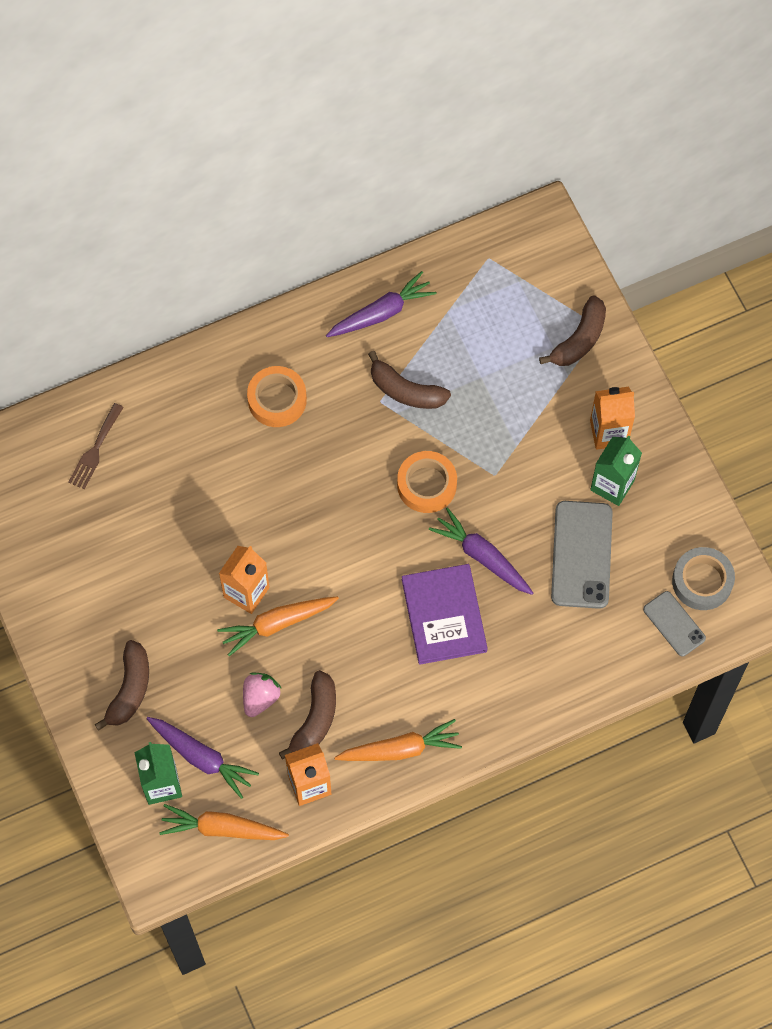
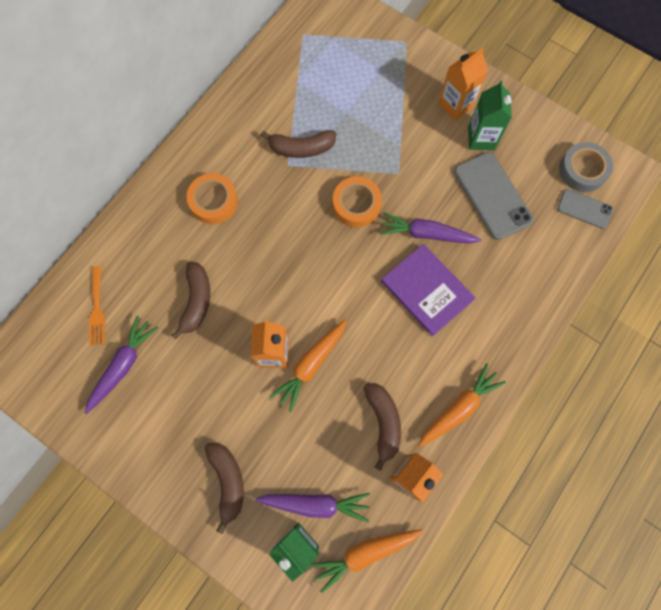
camera: 30 degrees left, 5 degrees up
brown fork [68,403,124,489] -> orange fork [89,266,105,345]
pink strawberry [243,672,282,717] -> none
purple carrot [326,271,437,337] -> purple carrot moved to [85,315,158,414]
brown banana [539,295,606,366] -> brown banana moved to [171,261,210,340]

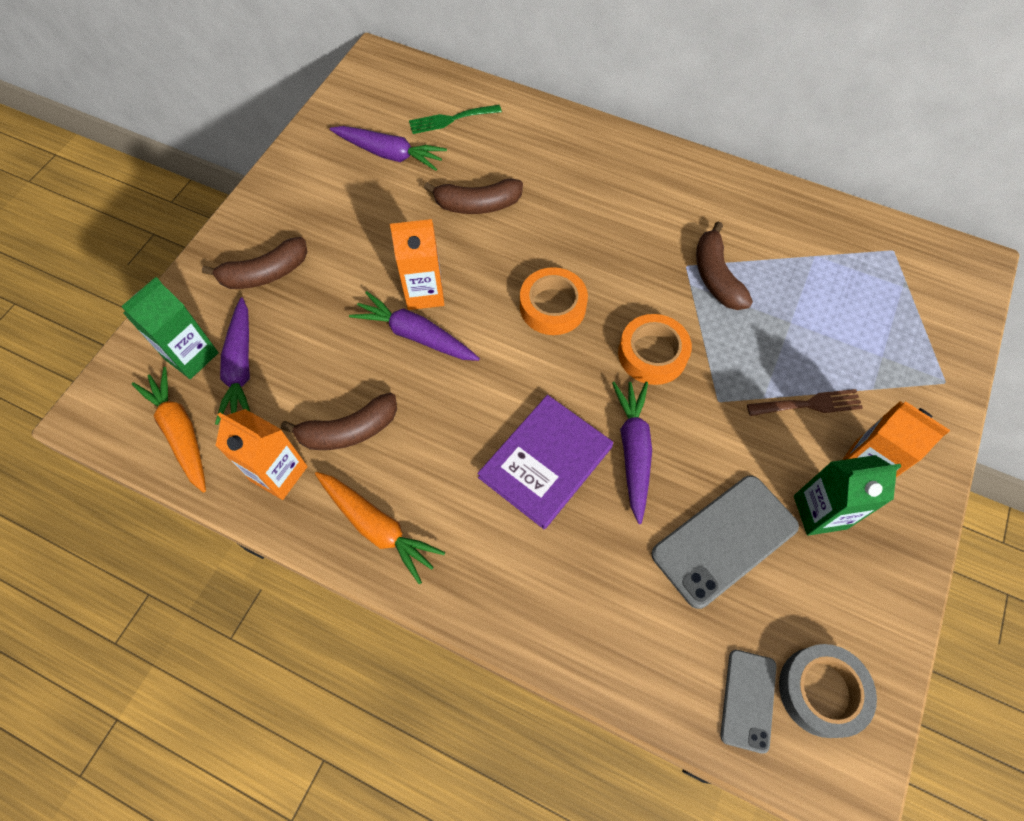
camera: 80 degrees right, 10 degrees down
orange fork [89,266,105,345] -> green fork [409,105,502,134]
orange tape [187,173,238,224] -> orange tape moved to [520,267,588,335]
orange carrot [270,320,346,412] -> purple carrot [349,291,480,361]
none -> brown fork [747,389,863,416]

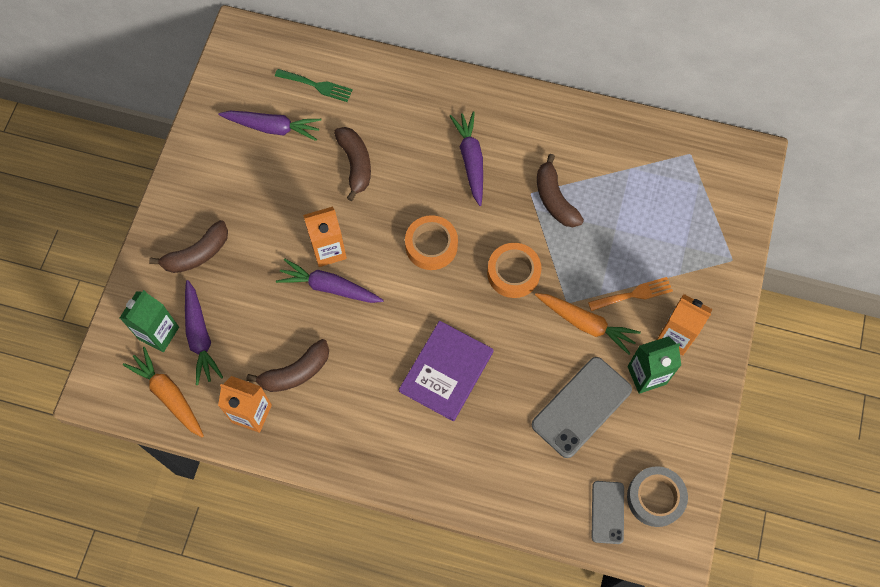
camera: 10 degrees left, 5 degrees up
orange carrot [315,472,445,584] -> orange carrot moved to [535,293,641,355]
green fork [409,105,502,134] -> green fork turned 135 degrees counterclockwise [275,69,353,102]
brown banana [424,178,523,214] -> brown banana turned 90 degrees counterclockwise [334,127,371,201]
purple carrot [612,382,652,524] -> purple carrot moved to [450,111,483,206]
brown fork [747,389,863,416] -> orange fork [588,277,673,311]

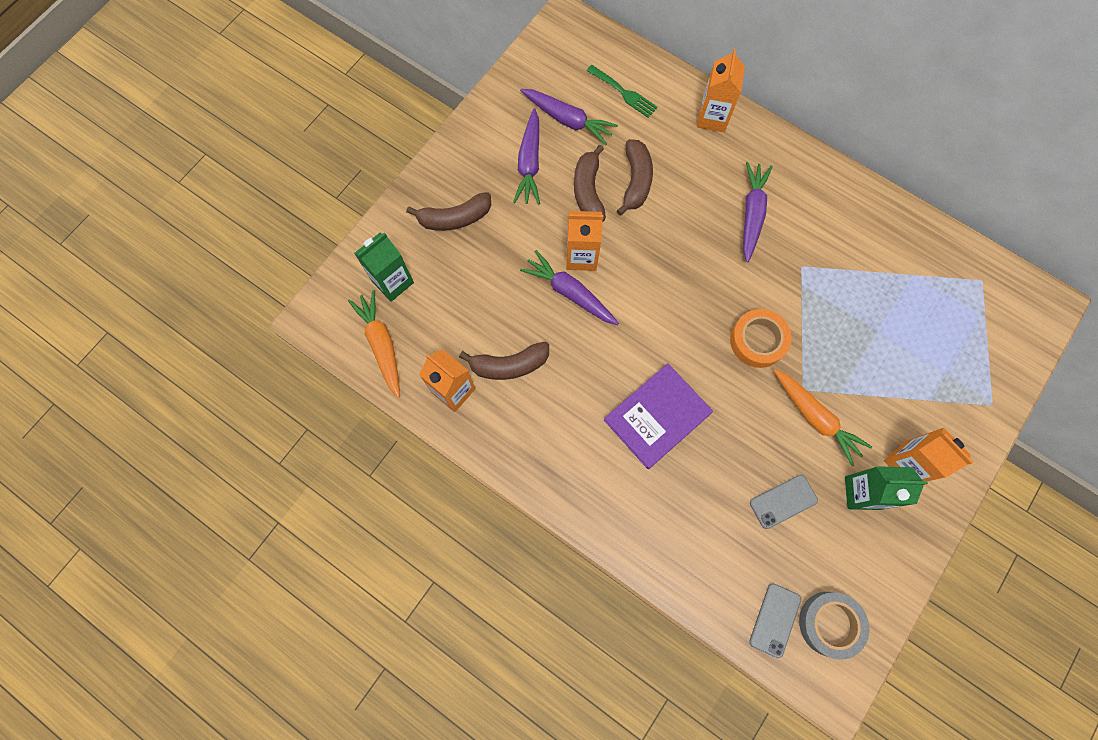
camera: 20 degrees right, 5 degrees up
purple carrot [185,280,223,385] -> purple carrot moved to [513,108,540,204]
orange tape [405,215,458,270] -> none
grey phone [532,357,632,458] -> grey phone [750,475,818,529], size x0.58
brown banana [537,154,584,227] -> brown banana moved to [574,145,606,221]
orange fork [588,277,673,311] -> none
none -> orange carton [697,49,745,132]

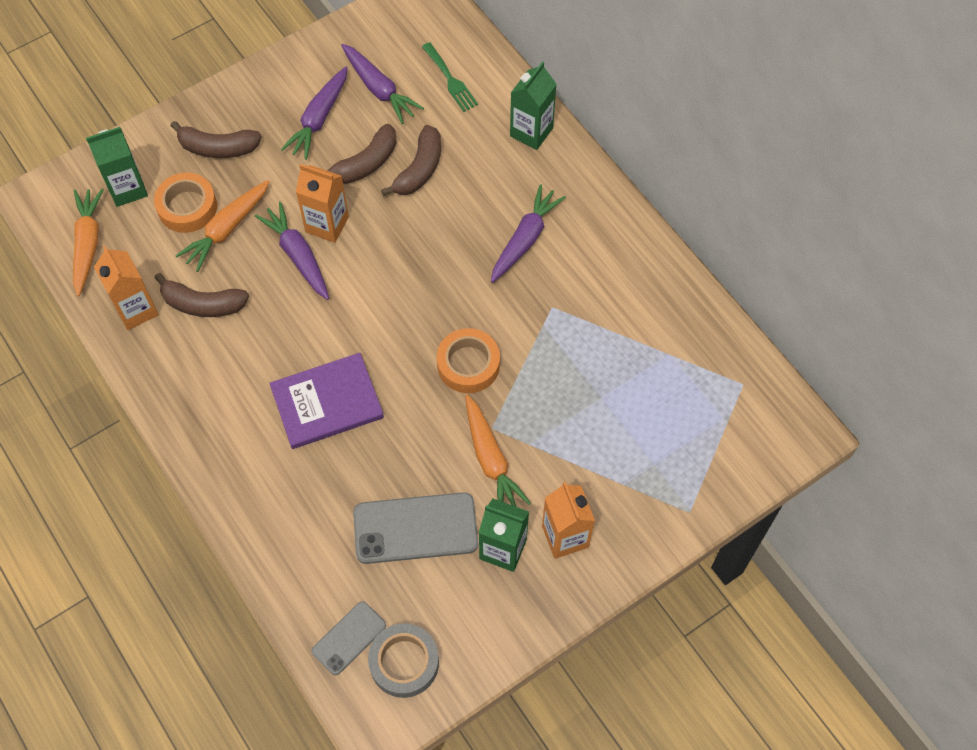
camera: 20 degrees right, 10 degrees down
brown banana [574,145,606,221] -> brown banana turned 150 degrees counterclockwise [326,124,397,184]
orange carton [697,49,745,132] -> green carton [510,62,557,150]
grey phone [750,475,818,529] -> grey phone [353,492,478,564], size x1.72
none -> orange tape [154,173,217,233]
none -> orange carrot [175,180,270,272]

